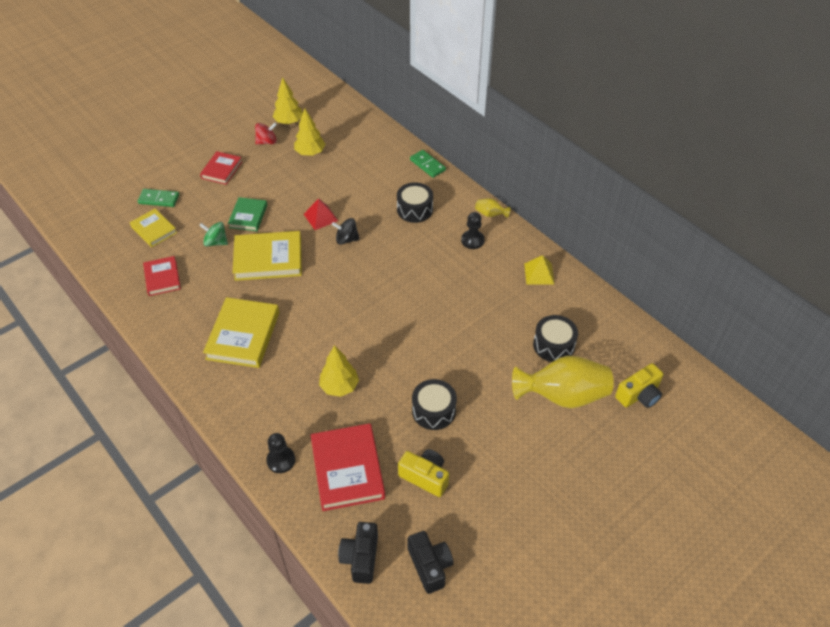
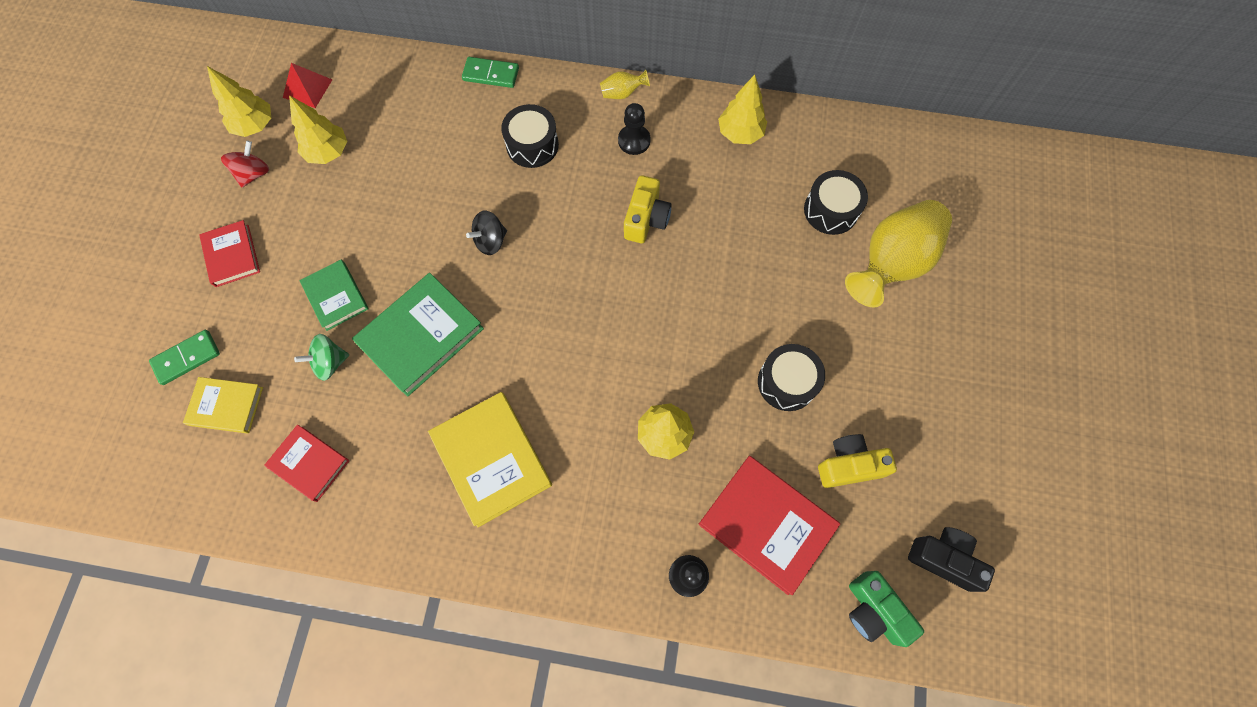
camera: 40 degrees left, 20 degrees up
yellow book [233,231,302,281] -> green book [352,273,484,397]
red pyramid [304,199,338,230] -> red pyramid moved to [283,63,332,108]
black camera [338,522,378,584] -> green camera [849,571,924,647]
yellow pyramid [524,255,555,285] -> yellow tree [718,75,767,144]
yellow camera [615,363,663,408] -> yellow camera moved to [624,175,672,243]

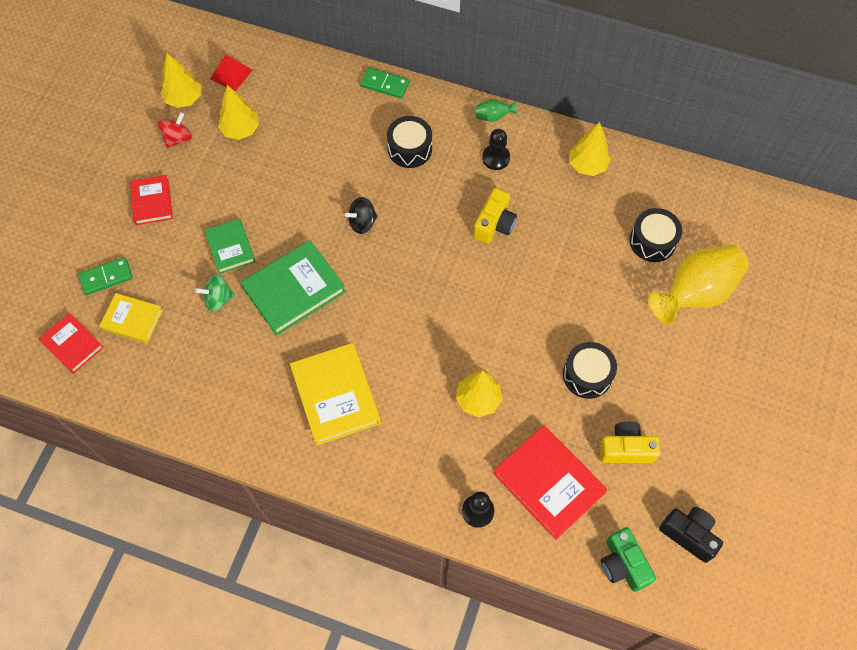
camera: 10 degrees right, 5 degrees down
red book [264,425,350,502] -> red book moved to [39,313,104,374]
yellow vase [600,70,650,99] -> green vase [475,99,517,122]

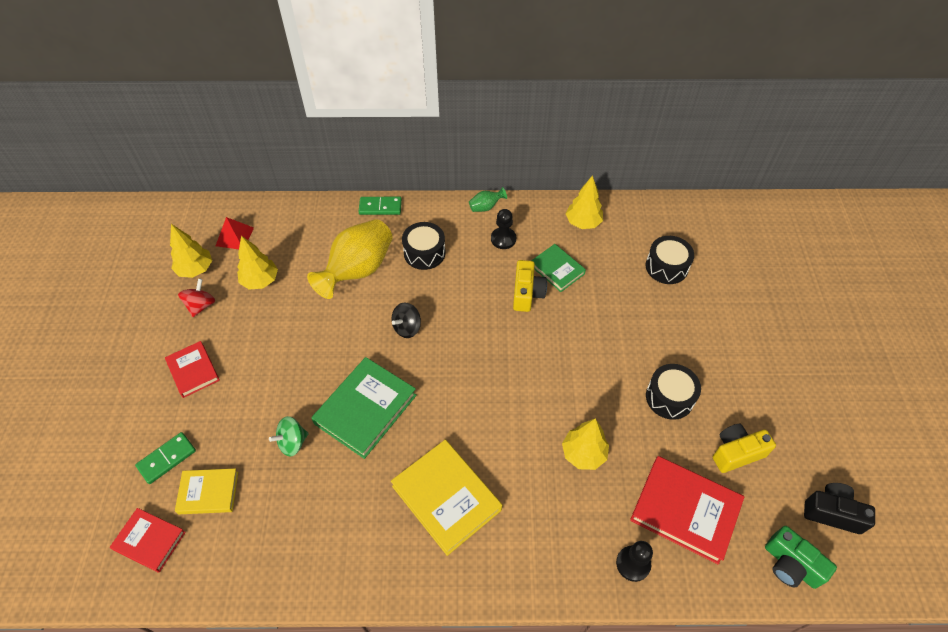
camera: 20 degrees left, 10 degrees down
green book [204,219,255,274] -> green book moved to [531,244,586,292]
yellow vase [648,244,748,325] -> yellow vase moved to [307,219,393,299]

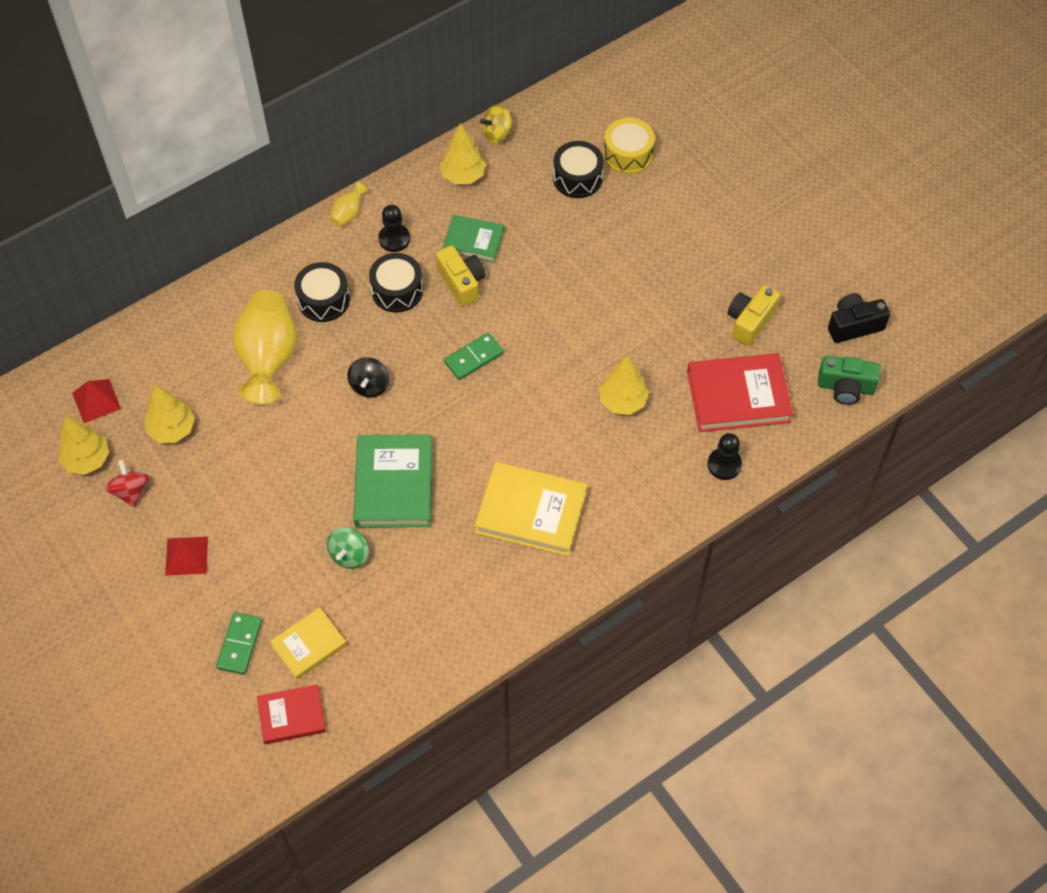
camera: 35 degrees left, 5 degrees up
red book [165,341,220,398] -> red pyramid [165,537,208,576]
green domino [358,197,402,215] -> green domino moved to [444,333,504,380]
green vase [469,187,507,212] -> yellow vase [330,182,368,227]
black drum [646,364,701,420] -> black drum moved to [369,253,423,313]
none -> yellow spinning top [480,104,513,144]
none -> yellow drum [604,118,655,175]

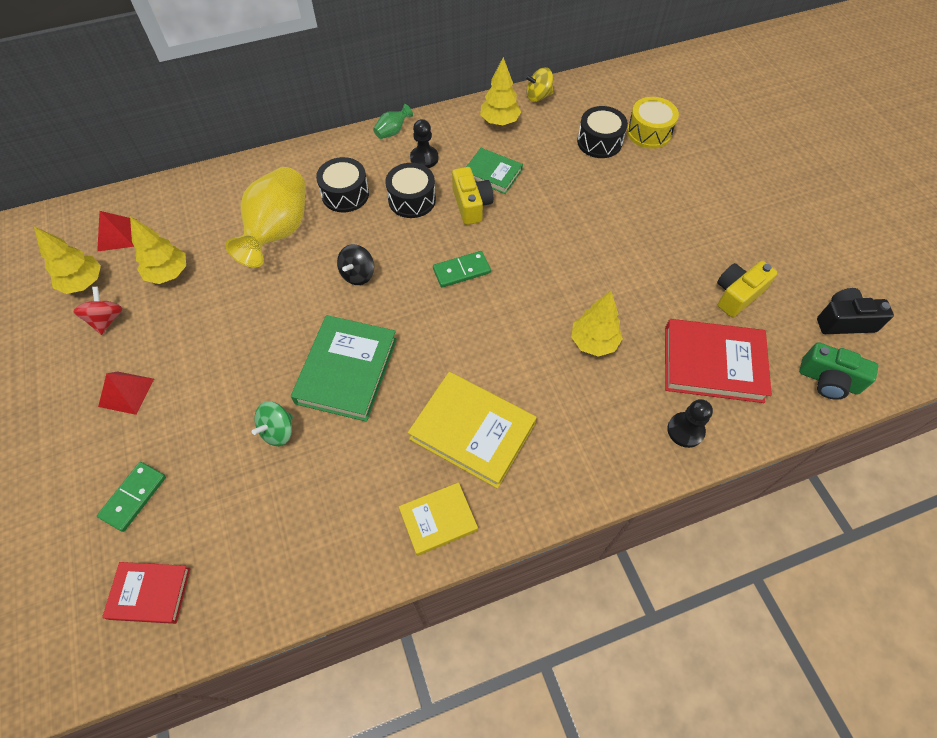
camera: 15 degrees right, 0 degrees up
yellow book [270,607,347,680] -> yellow book moved to [399,482,478,556]
yellow vase [330,182,368,227] -> green vase [373,104,413,139]

